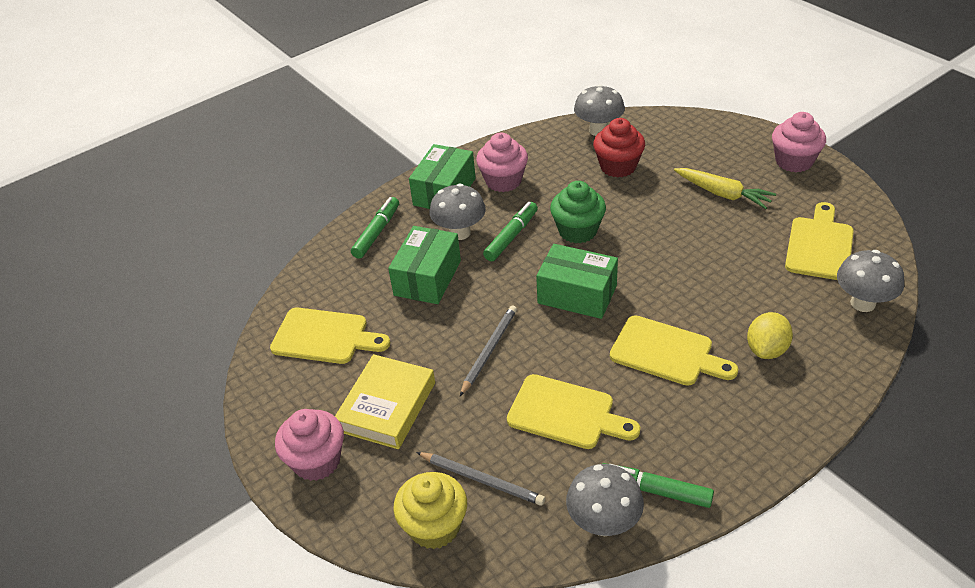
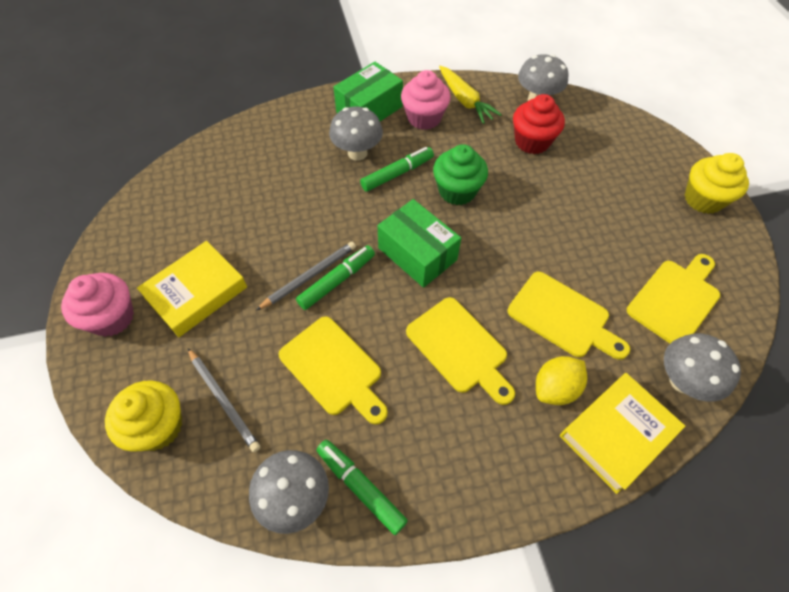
camera: 20 degrees right, 15 degrees up
yellow cutting board [270,308,390,364] -> yellow cutting board moved to [508,272,630,360]
green marker [351,197,399,259] -> green marker moved to [296,245,375,310]
green box [388,226,461,304] -> none
yellow carrot [674,168,776,209] -> yellow carrot moved to [439,66,502,124]
pink cupcake [772,112,826,172] -> yellow cupcake [684,153,749,214]
none -> yellow book [560,373,685,494]

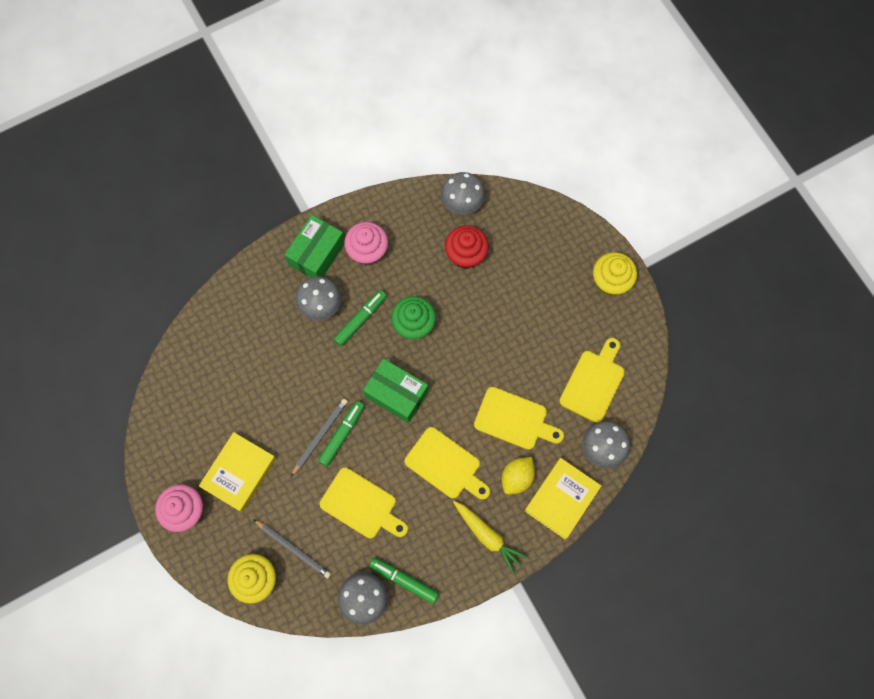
camera: 15 degrees left, 15 degrees up
yellow carrot [439,66,502,124] -> yellow carrot moved to [453,501,529,574]

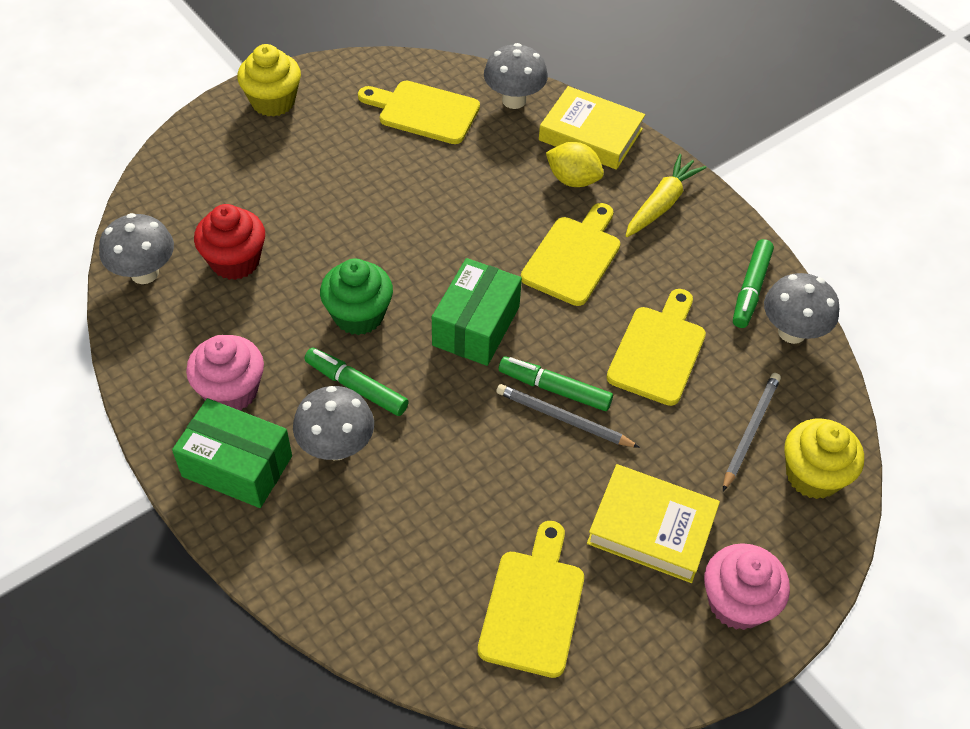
camera: 100 degrees left, 20 degrees down
yellow cutting board [474,387,564,450] -> yellow cutting board moved to [478,521,584,678]

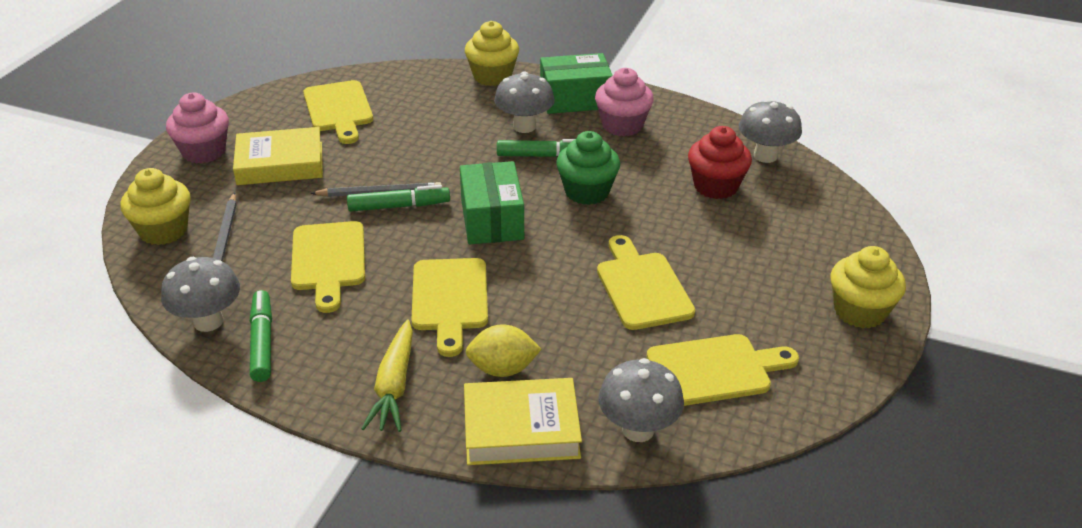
camera: 150 degrees right, 15 degrees down
none -> yellow cupcake [465,21,519,86]
none -> yellow cutting board [597,235,695,330]

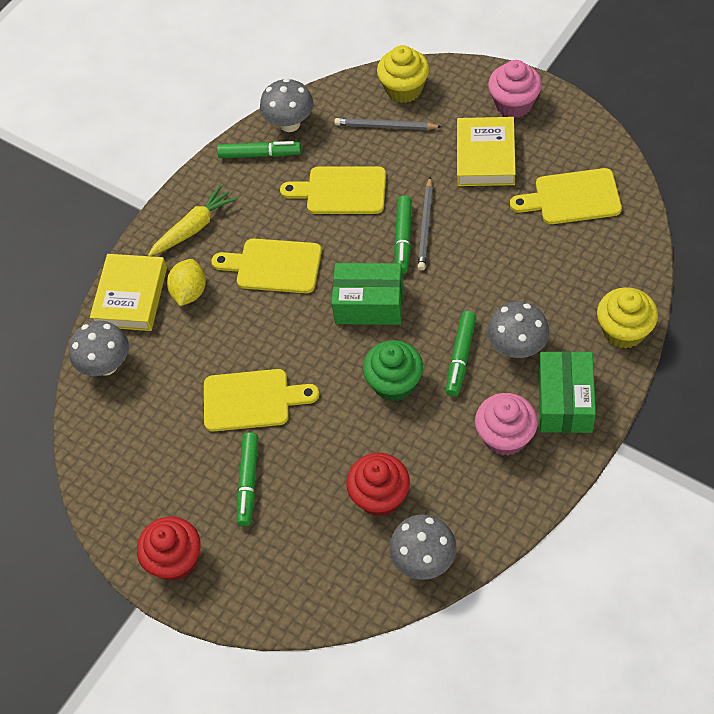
camera: 110 degrees right, 20 degrees up
yellow carrot [361,320,413,432] -> yellow carrot turned 120 degrees clockwise [148,185,238,256]
yellow cutting board [647,334,799,406] -> none
yellow cupcake [830,246,906,328] -> red cupcake [137,516,200,581]
none -> green marker [237,432,258,526]

